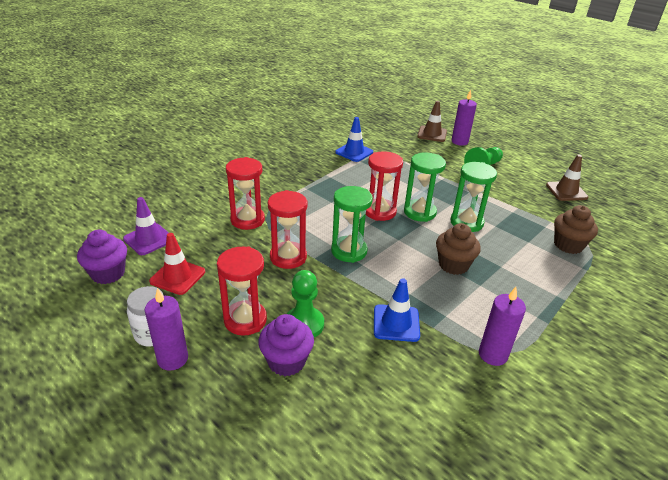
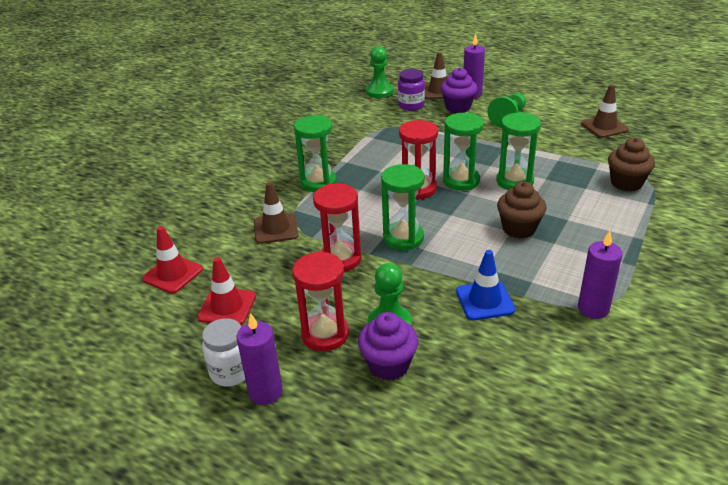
camera: 10 degrees left, 0 degrees up
purple cupcake [77,230,127,284] -> purple cupcake moved to [441,67,478,113]
purple traffic cone [123,197,169,255] -> red traffic cone [142,226,203,294]
red hourglass [226,157,265,230] -> brown traffic cone [254,182,298,244]
blue traffic cone [335,117,373,162] -> none
none -> green hourglass [294,115,337,192]
none -> green pawn [366,46,394,98]
none -> purple jar [398,69,425,111]

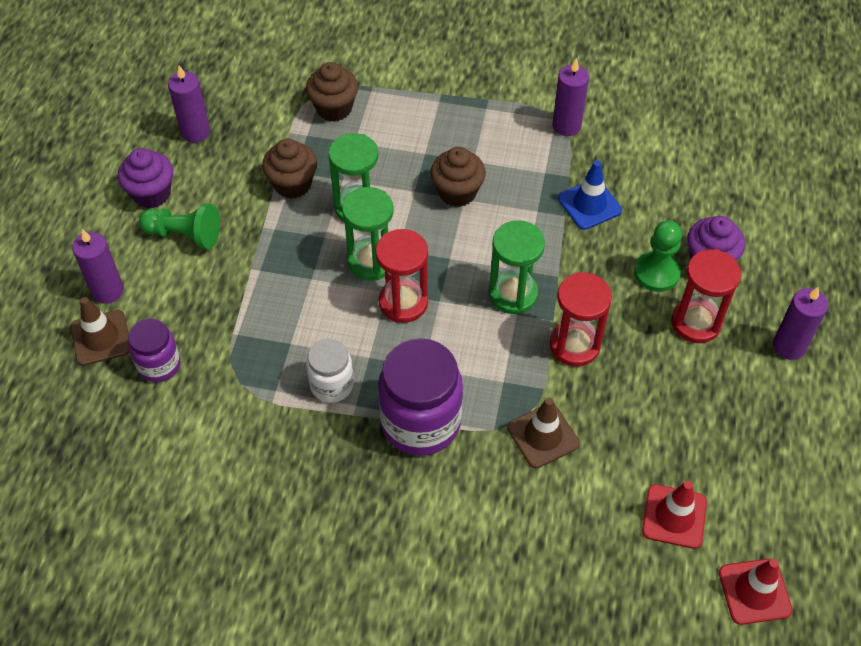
camera: 110 degrees left, 20 degrees up
red traffic cone [197,257,256,325] -> red traffic cone moved to [719,559,793,625]
white jar [202,318,245,387] -> white jar moved to [306,339,354,403]
green hourglass [294,115,337,192] -> purple jar [378,338,463,456]
green pawn [366,46,394,98] -> none
purple cupcake [441,67,478,113] -> purple cupcake moved to [118,148,173,208]
brown traffic cone [581,84,629,138] -> purple candle [168,65,210,143]
none -> brown cupcake [262,139,317,199]

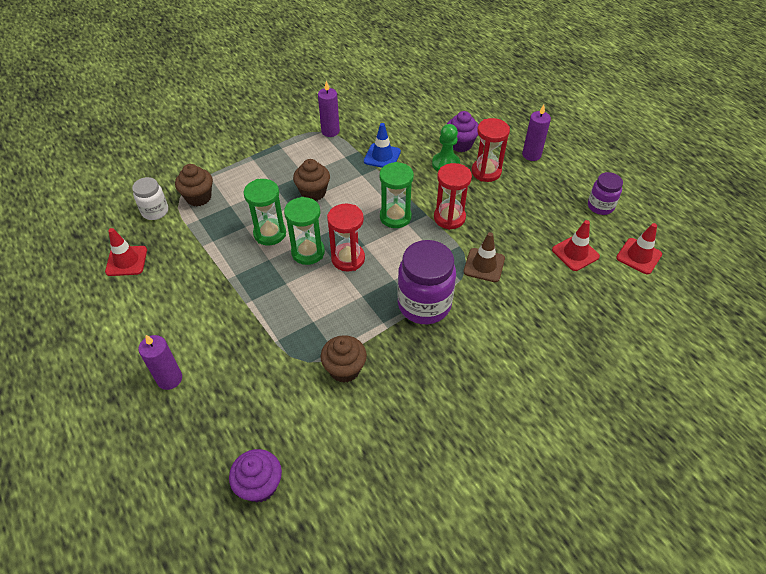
camera: 45 degrees left, 5 degrees down
brown traffic cone [71,297,130,366] -> none
purple cupcake [118,148,173,208] -> purple cupcake moved to [229,449,282,503]
purple jar [128,318,181,382] -> purple jar moved to [588,172,623,215]
green pawn [139,204,220,249] -> none
purple candle [168,65,210,143] -> red traffic cone [105,228,147,276]
brown cupcake [262,139,317,199] -> brown cupcake moved to [321,335,367,383]
white jar [306,339,354,403] -> white jar moved to [132,177,168,220]

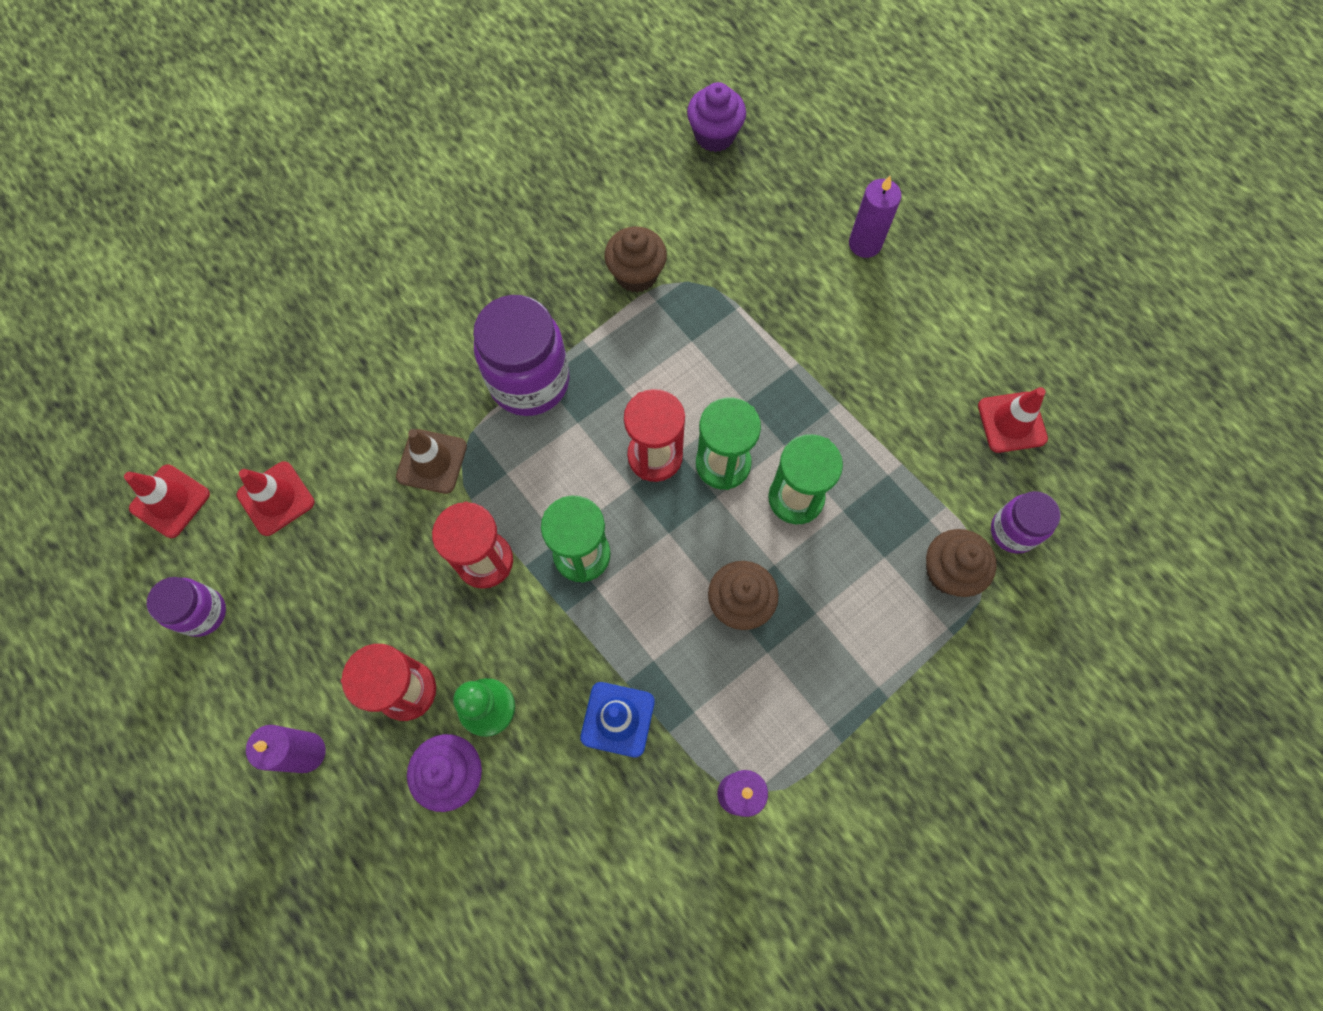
camera: 175 degrees right, 20 degrees up
white jar [132,177,168,220] -> purple jar [991,491,1060,554]

